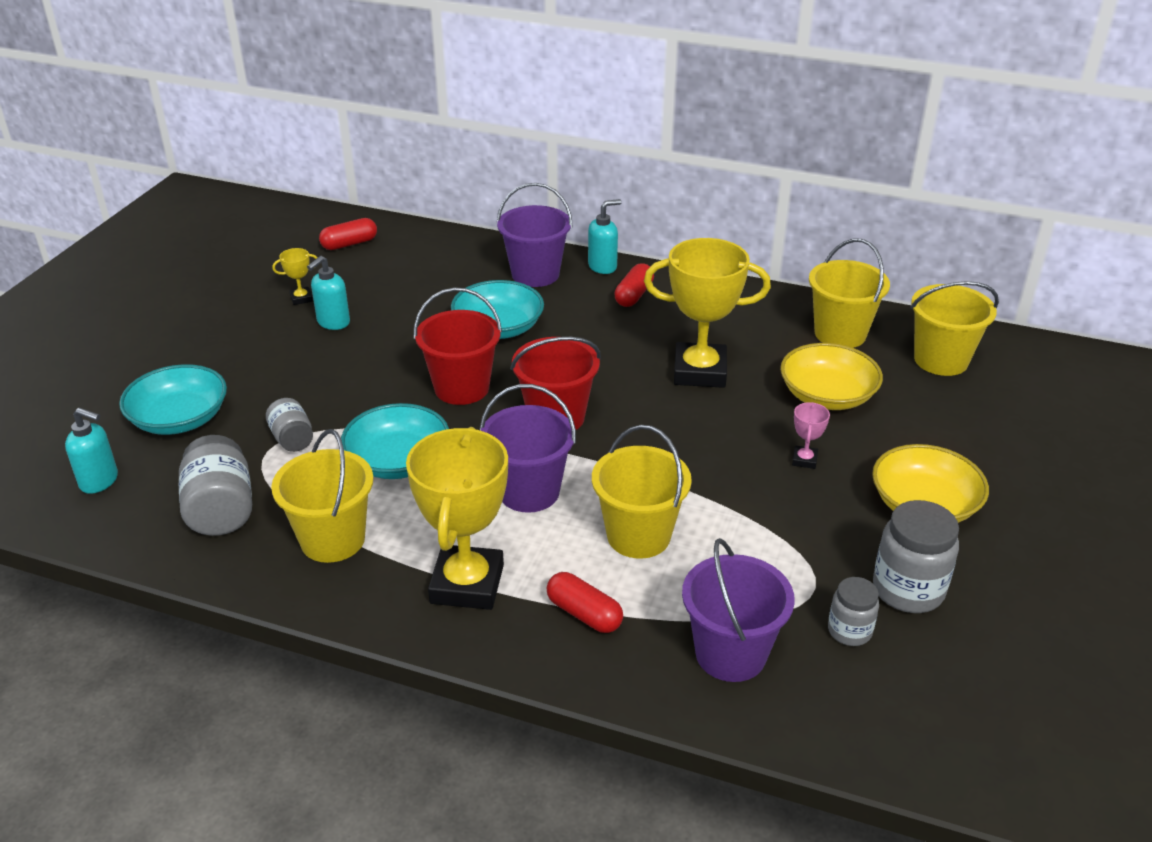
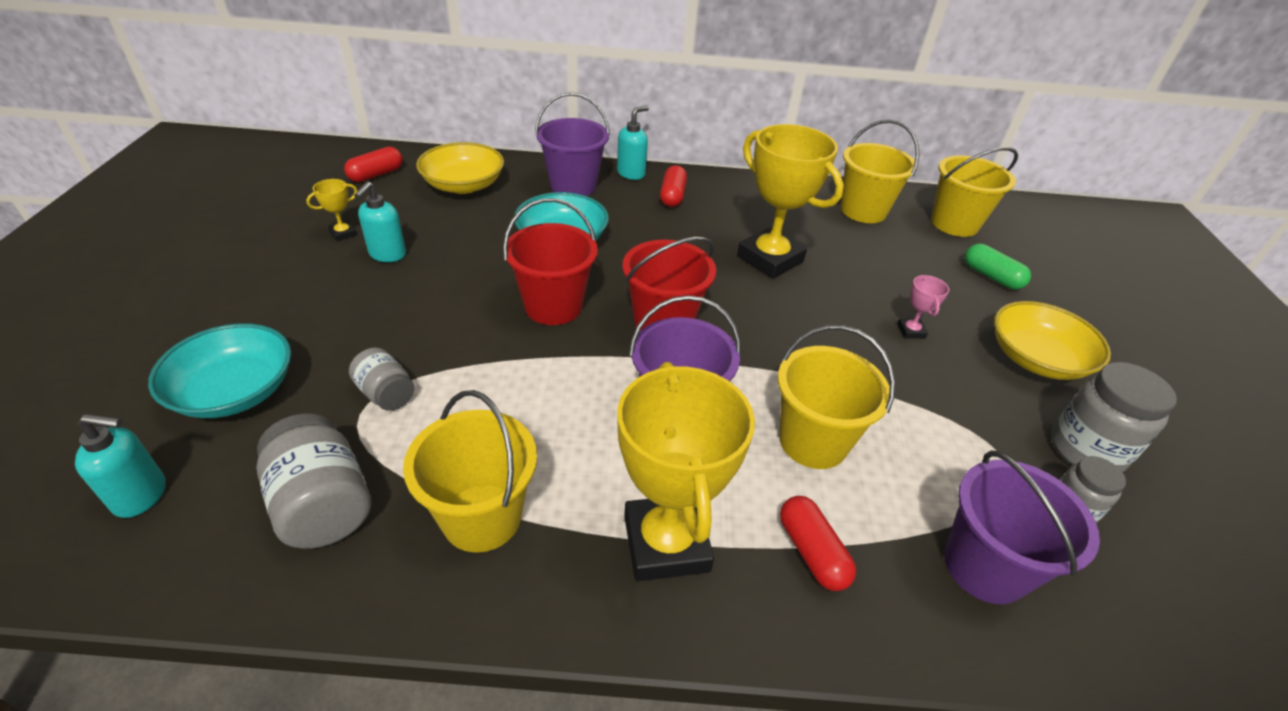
camera: 20 degrees left, 5 degrees up
turquoise bowl [341,403,449,479] -> none
red capsule [547,572,623,633] -> red capsule turned 45 degrees clockwise [780,496,856,591]
yellow trophy [644,238,771,388] -> yellow trophy turned 60 degrees clockwise [737,124,844,279]
yellow bowl [780,343,883,410] -> yellow bowl moved to [416,142,504,194]
none -> green capsule [965,244,1031,290]

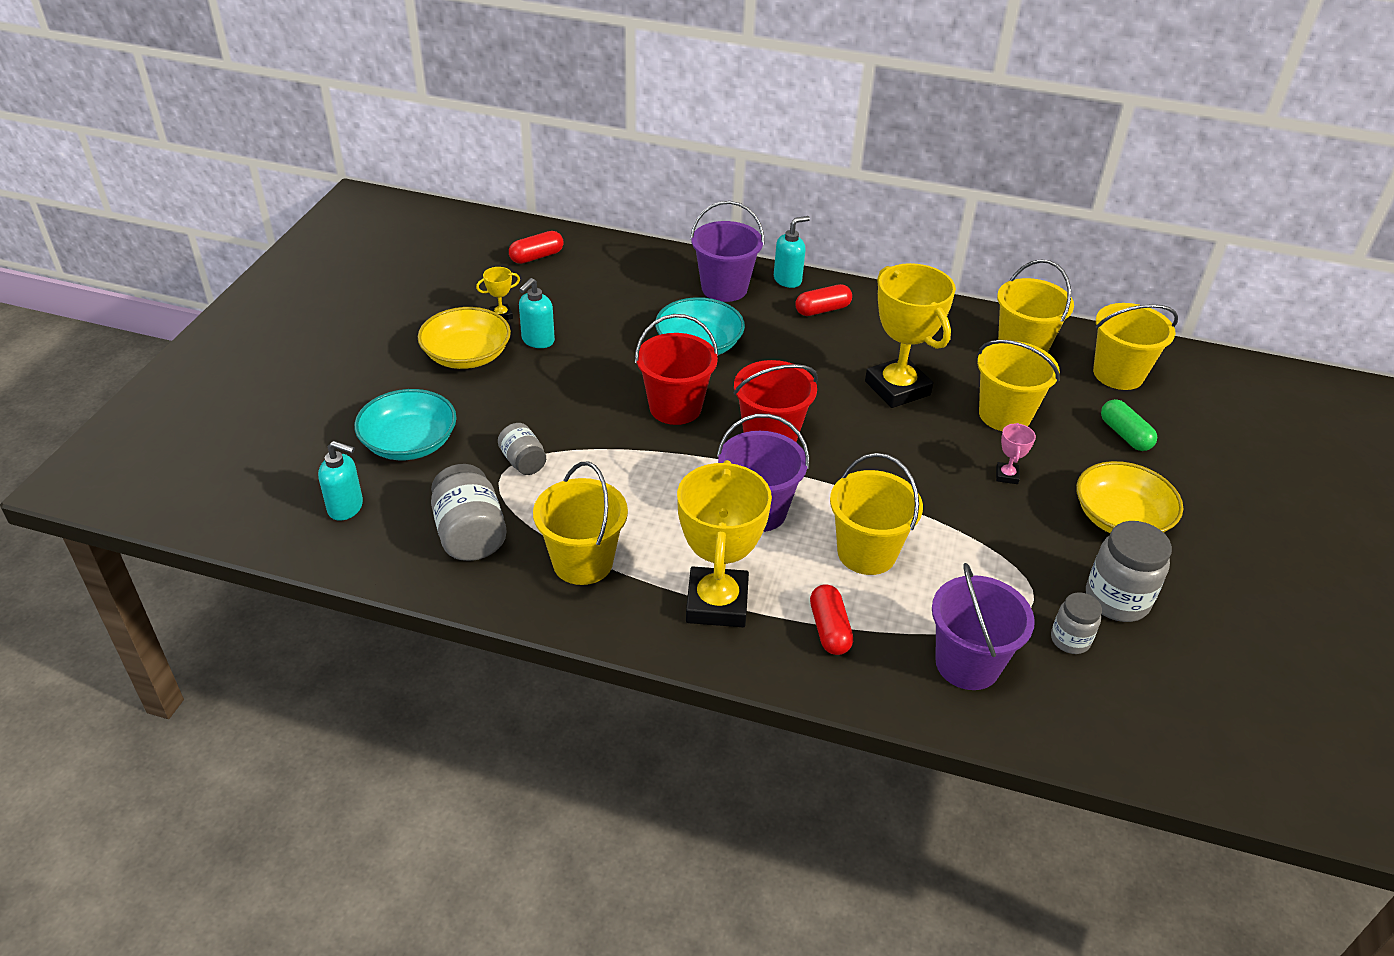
camera: 15 degrees right, 0 degrees up
yellow bowl [416,142,504,194] -> yellow bowl moved to [418,307,511,369]
red capsule [660,165,687,207] -> red capsule turned 45 degrees clockwise [796,284,852,316]
none -> yellow bucket [977,340,1060,431]

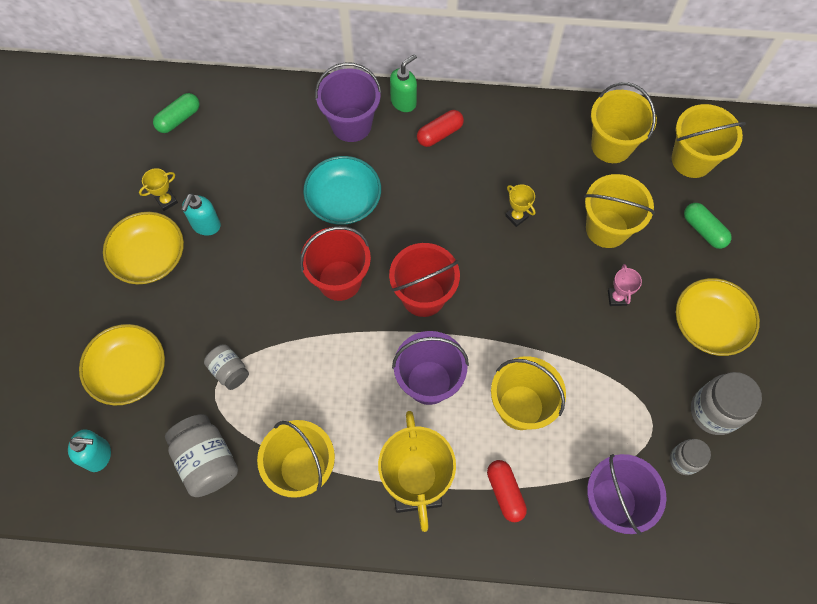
camera: 10 degrees left, 25 degrees up
turquoise bowl [354,389,456,460] -> yellow bowl [79,324,165,405]
red capsule [509,231,563,264] -> green capsule [153,93,200,133]
turquoise soap dispenser [774,216,810,288] -> green soap dispenser [390,54,417,112]
yellow trophy [865,263,956,408] -> yellow trophy [505,184,536,227], size x0.41

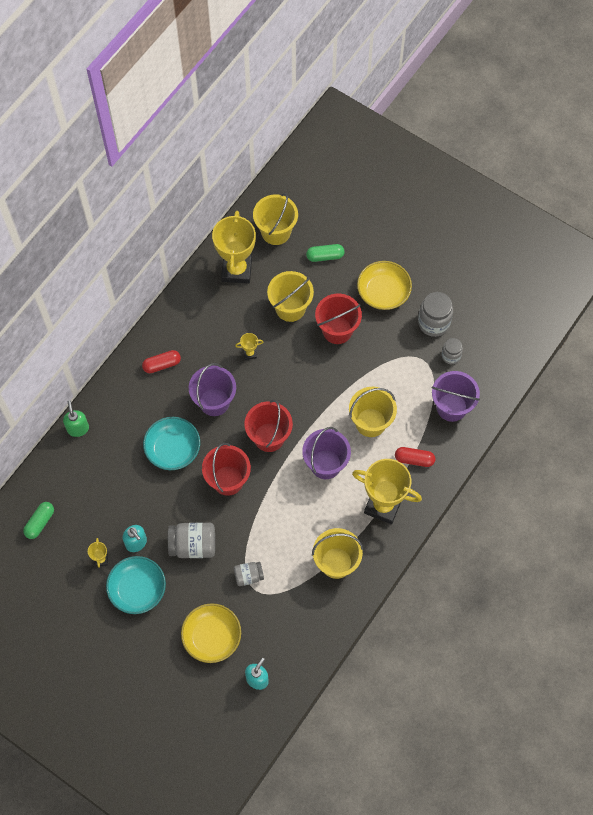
camera: 60 degrees left, 0 degrees up
yellow bowl [103,212,184,284] -> turquoise bowl [106,556,166,614]
green capsule [153,93,200,133] -> green capsule turned 45 degrees clockwise [23,502,54,539]
grey jar [165,414,238,497] -> grey jar moved to [168,522,215,558]
purple bucket [315,62,382,142] -> purple bucket moved to [189,363,236,416]
green soap dispenser [390,54,417,112] -> green soap dispenser moved to [63,400,89,437]
red capsule [417,110,464,147] -> red capsule turned 75 degrees clockwise [142,350,181,373]
yellow bucket [591,82,657,163] -> yellow trophy [212,211,256,284]
pink trophy [608,264,642,306] -> red bucket [315,294,362,344]

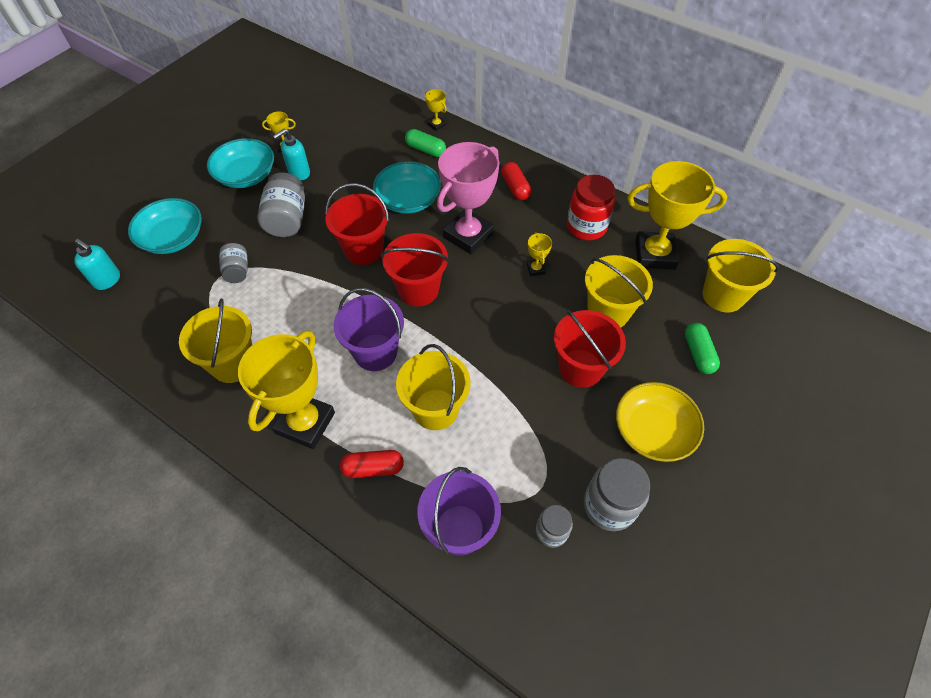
camera: 90 degrees right, 10 degrees down
green capsule [23,502,54,539] -> green capsule moved to [405,129,446,157]
green soap dispenser [63,400,89,437] -> yellow trophy [425,89,447,131]
yellow bowl [181,603,241,663] -> turquoise bowl [128,198,202,254]
purple bucket [189,363,236,416] -> pink trophy [437,142,499,254]
red capsule [395,447,435,467] -> red capsule turned 75 degrees clockwise [340,450,404,478]
none -> red jar [567,175,615,241]

